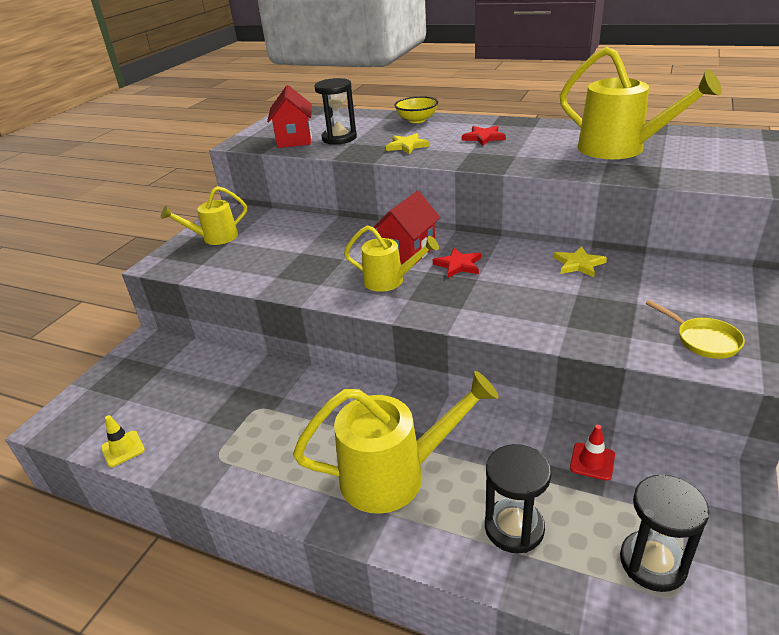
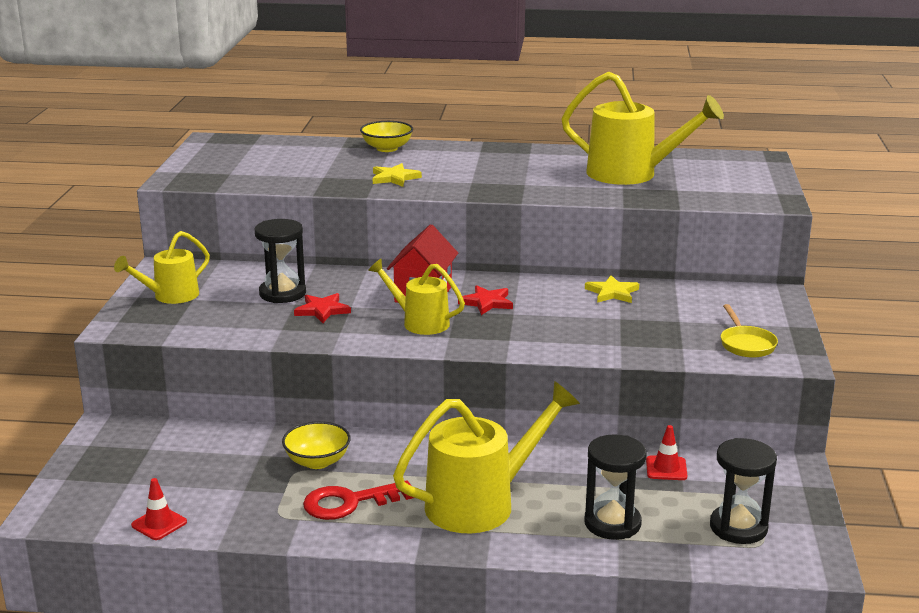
camera: 20 degrees left, 10 degrees down
yellow traffic cone [101,415,145,467] -> red traffic cone [131,478,187,540]
red house [267,85,312,148] -> none
black hourglass [315,78,357,145] -> black hourglass moved to [255,219,306,303]
yellow watering can [344,225,439,292] -> yellow watering can turned 150 degrees counterclockwise [368,259,465,335]
red star [462,126,506,146] -> red star moved to [294,293,351,323]
yellow pan [646,300,745,359] -> yellow pan turned 45 degrees clockwise [721,304,778,358]
none -> yellow bowl [282,421,351,469]
none -> red key [303,480,414,520]

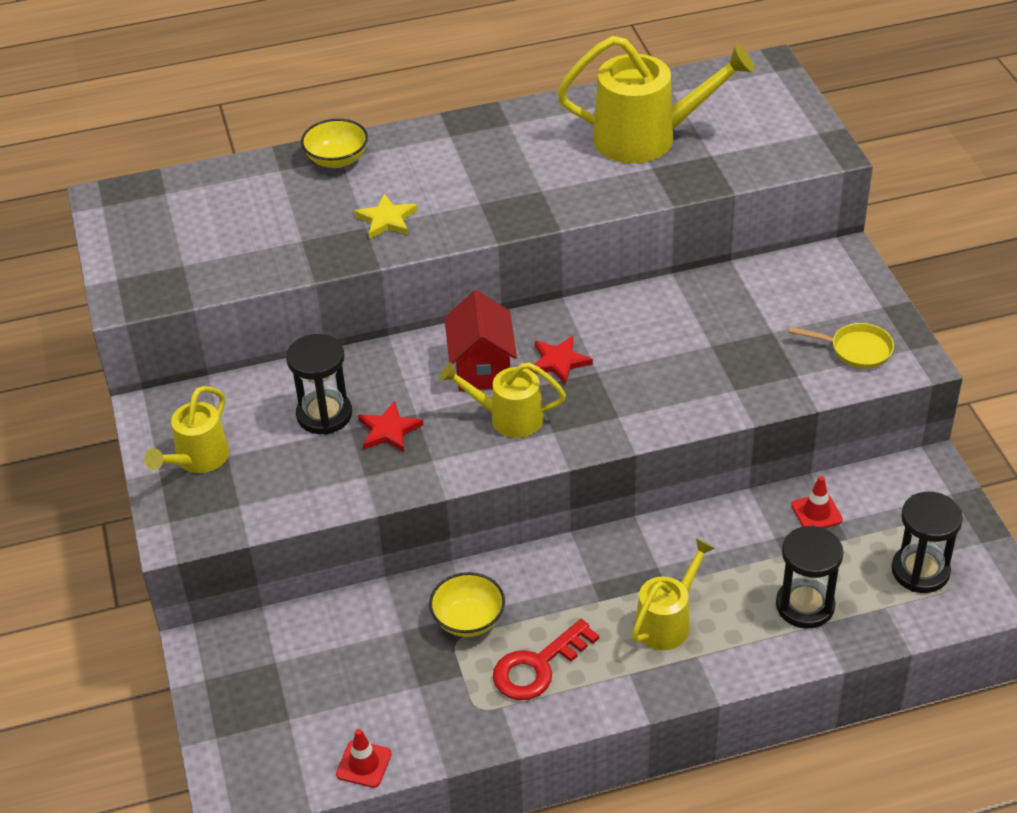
camera: 20 degrees left, 20 degrees up
yellow watering can [393,381,580,533] -> yellow watering can [632,538,715,650], size x0.59
yellow star [585,275,639,303] -> none
yellow pan [721,304,778,358] -> yellow pan turned 45 degrees counterclockwise [789,323,894,369]

